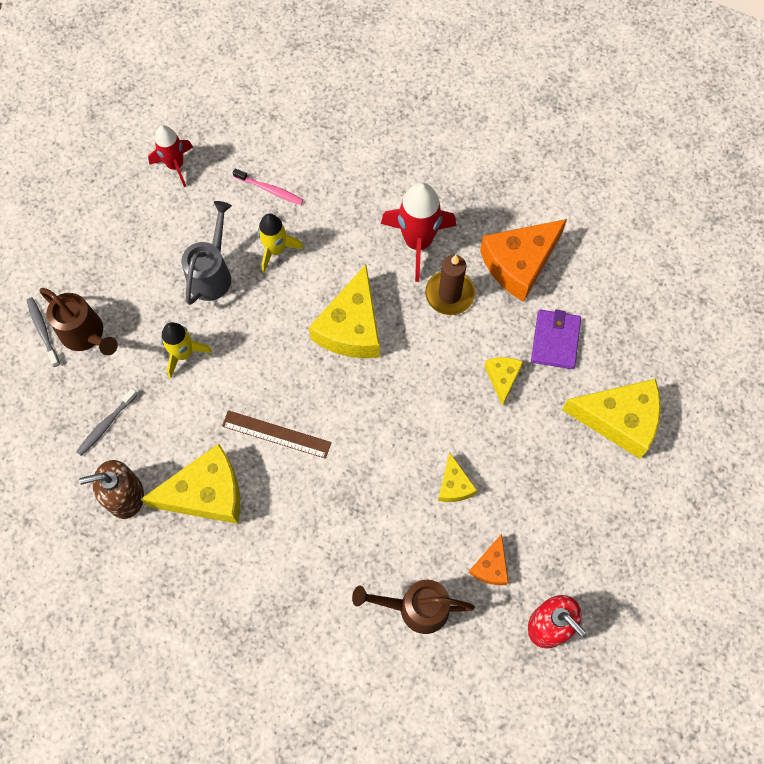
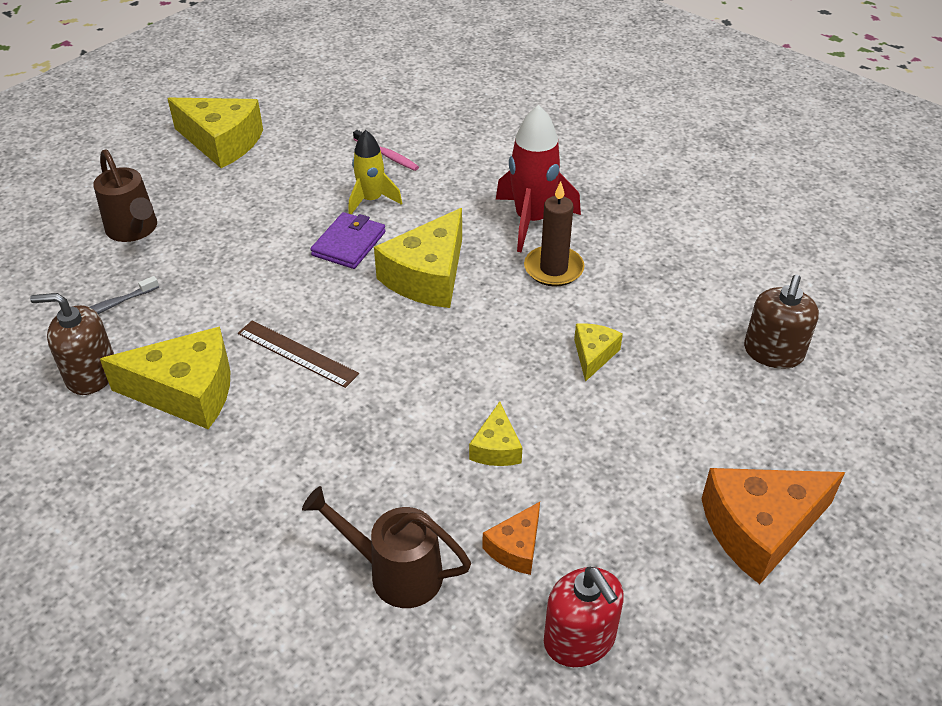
camera: 15 degrees right, 25 degrees down
grey toothbrush [27,297,60,367] -> none
red rocket [148,125,193,187] -> none
yellow rocket [161,322,212,378] -> none
grey watering can [181,201,232,305] -> none
orange cheese [480,219,567,302] -> orange cheese moved to [701,468,845,584]
purple wallet [531,309,581,369] -> purple wallet moved to [311,212,386,269]
yellow cheese [562,379,661,459] -> yellow cheese moved to [167,98,263,168]
none -> brown soap dispenser [744,275,819,369]

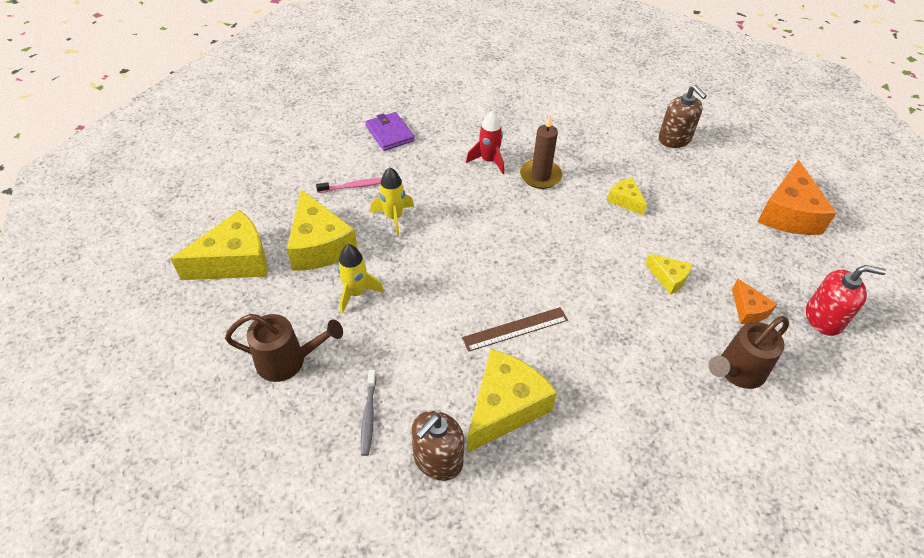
camera: 55 degrees left, 5 degrees up
purple wallet [311,212,386,269] -> purple wallet moved to [365,112,415,151]
yellow cheese [374,208,462,308] -> yellow cheese moved to [287,189,358,271]
red rocket [496,105,581,252] -> red rocket [466,110,504,174], size x0.64
none -> yellow rocket [337,244,384,314]

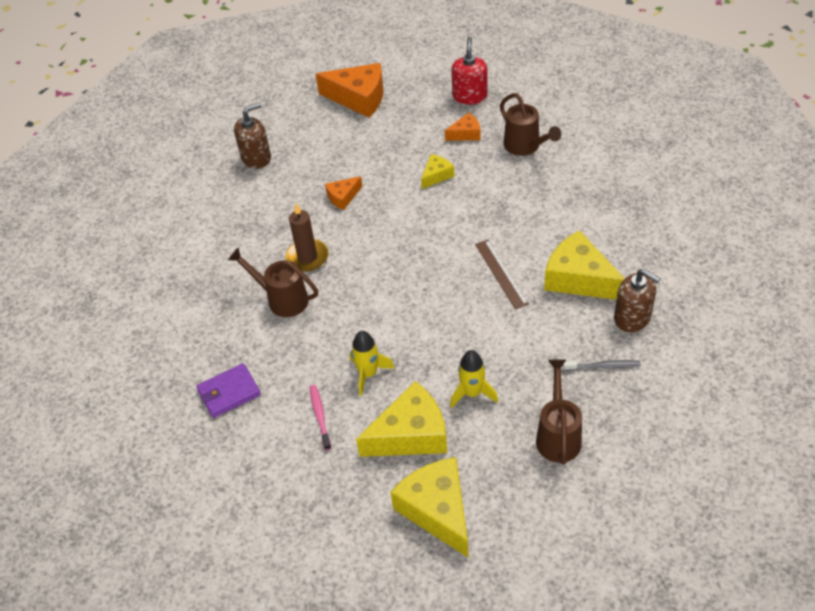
camera: 85 degrees left, 0 degrees up
red rocket [466,110,504,174] -> brown watering can [228,248,318,317]
yellow cheese [607,178,647,215] -> orange cheese [325,176,362,210]

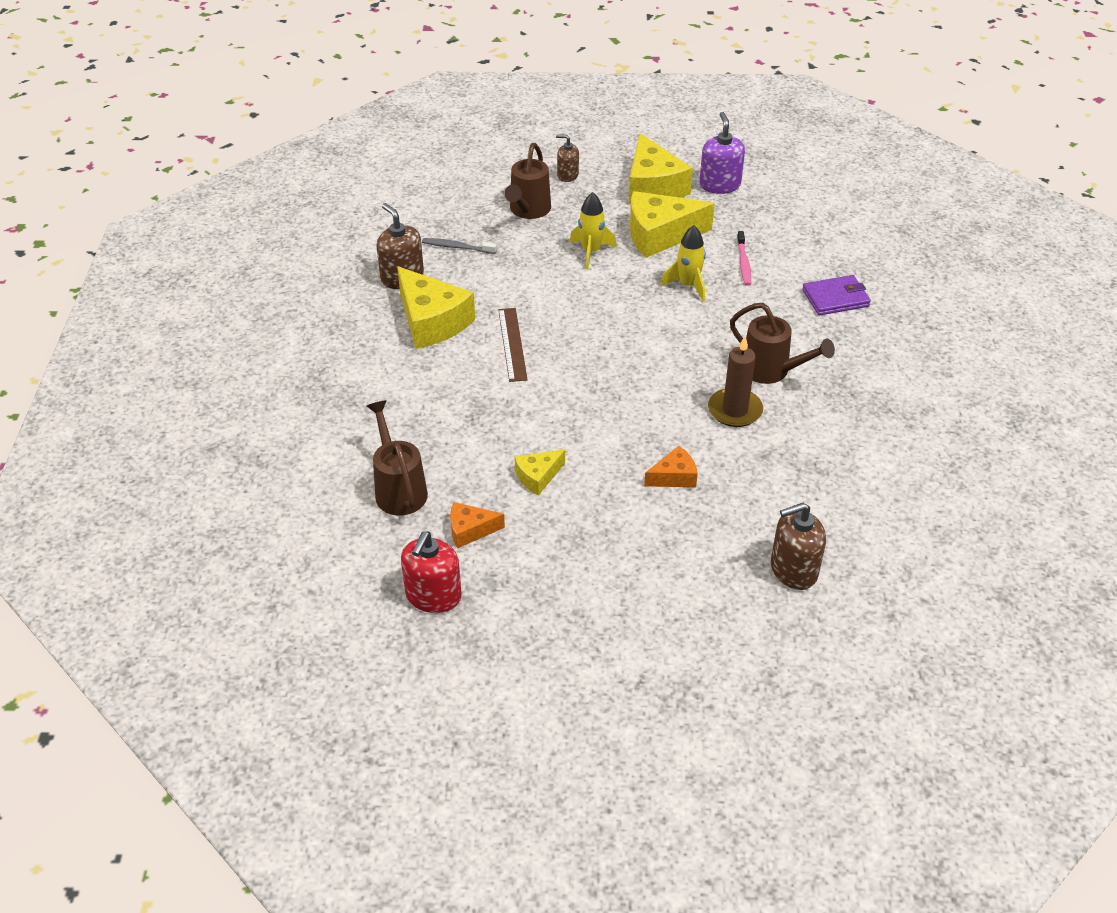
camera: 170 degrees left, 5 degrees down
orange cheese [316,63,384,117] -> none
none -> brown soap dispenser [556,134,579,182]
none -> purple soap dispenser [699,112,745,194]

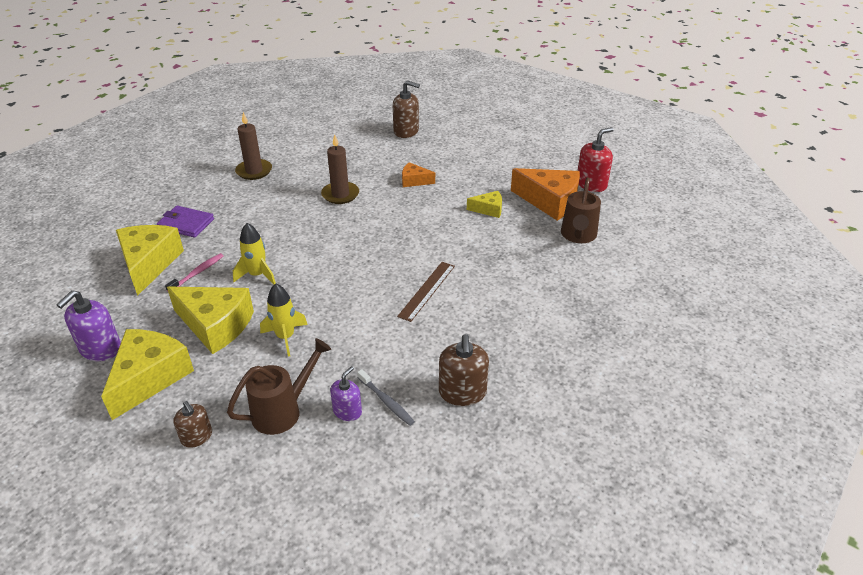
camera: 145 degrees left, 5 degrees down
yellow cheese [397,266,475,349] -> yellow cheese moved to [116,225,184,296]
orange cheese [450,502,505,548] -> orange cheese [511,168,580,221], size x1.95
brown watering can [730,303,835,384] -> none
none -> brown candle [235,112,272,180]
none -> purple soap dispenser [330,366,362,421]

